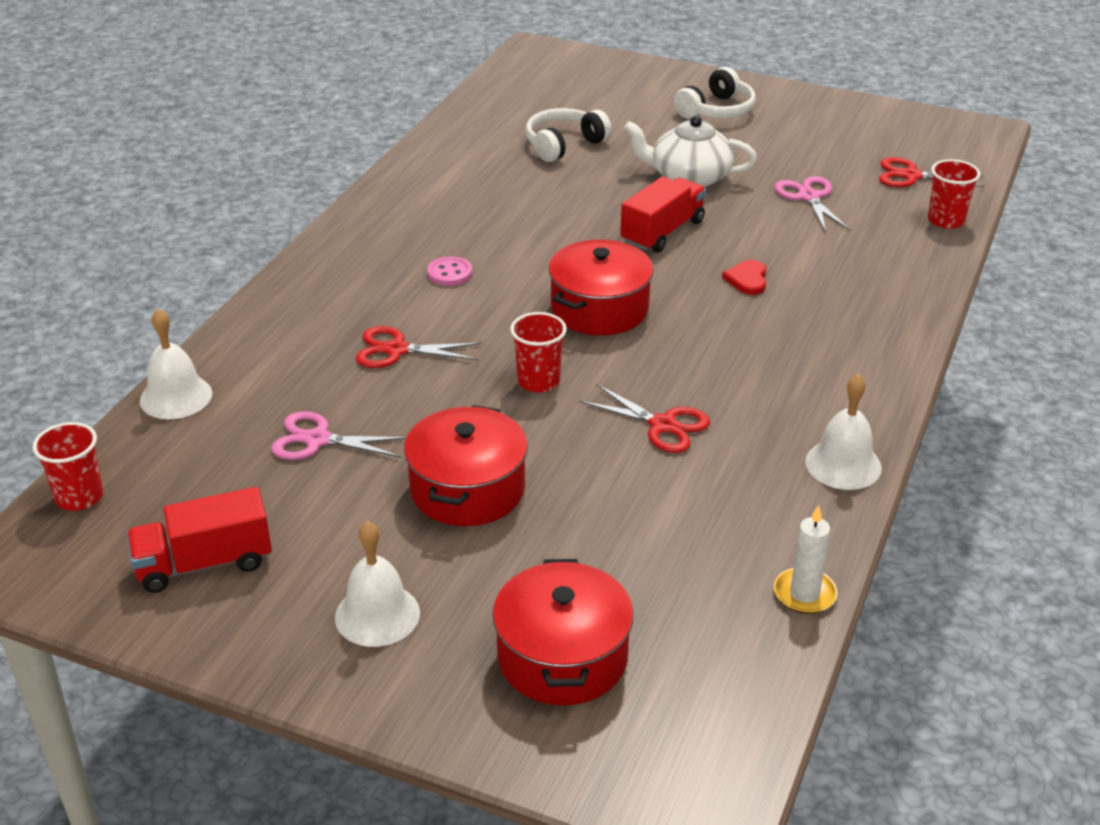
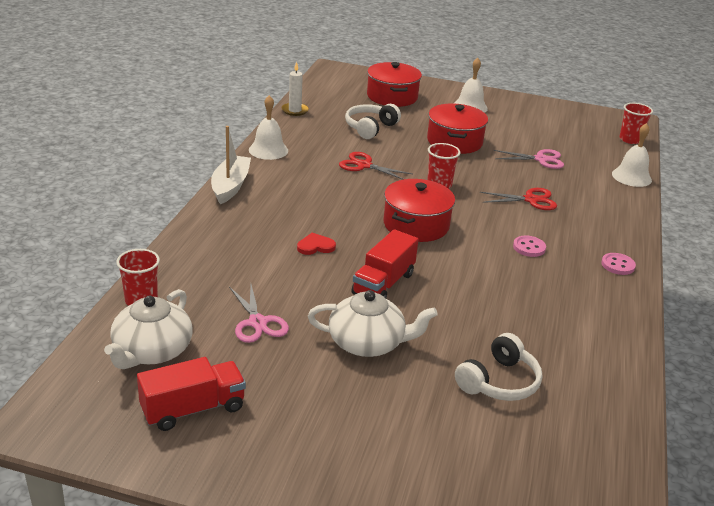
camera: 170 degrees right, 5 degrees down
red truck [127,487,272,593] -> red truck moved to [137,357,246,431]
white headphones [674,67,756,119] -> white headphones moved to [345,104,401,139]
red heart [722,260,766,295] -> red heart turned 105 degrees counterclockwise [297,233,336,255]
red scissors [879,157,984,188] -> white teapot [104,289,193,369]
none -> white boat [211,126,251,204]
none -> pink button [601,253,636,275]

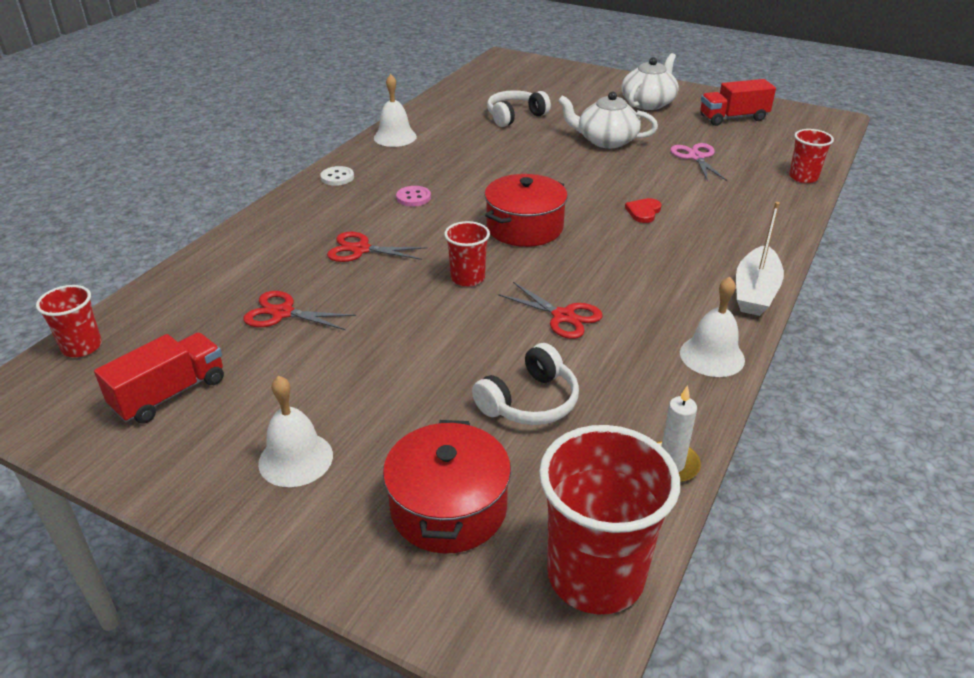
camera: 165 degrees left, 5 degrees up
white teapot [104,289,193,369] -> white teapot moved to [621,53,679,110]
red heart [297,233,336,255] -> red heart turned 120 degrees clockwise [625,198,662,223]
red truck [351,229,419,298] -> red truck moved to [94,332,224,423]
red pot [427,103,488,154] -> none
pink scissors [494,149,564,169] -> red scissors [243,291,356,330]
pink button [601,253,636,275] -> white button [320,166,354,186]
white bell [612,123,652,187] -> white bell moved to [374,74,417,147]
none -> red cup [539,425,680,614]

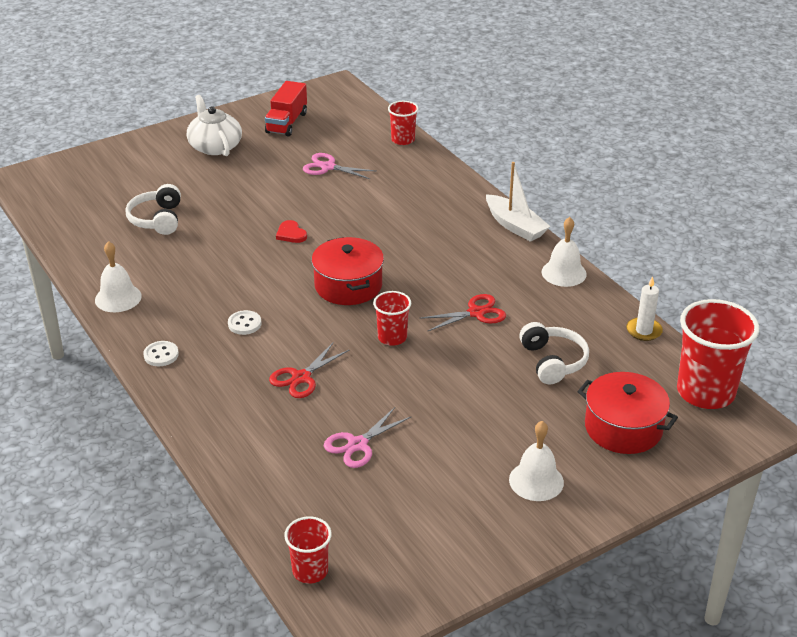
camera: 60 degrees left, 0 degrees up
red truck [94,332,224,423] -> none
red scissors [243,291,356,330] -> pink scissors [324,407,411,468]
pink button [396,186,431,207] -> white button [228,310,262,335]
white teapot [558,92,658,148] -> none
red heart [625,198,662,223] -> red heart moved to [276,220,307,243]

